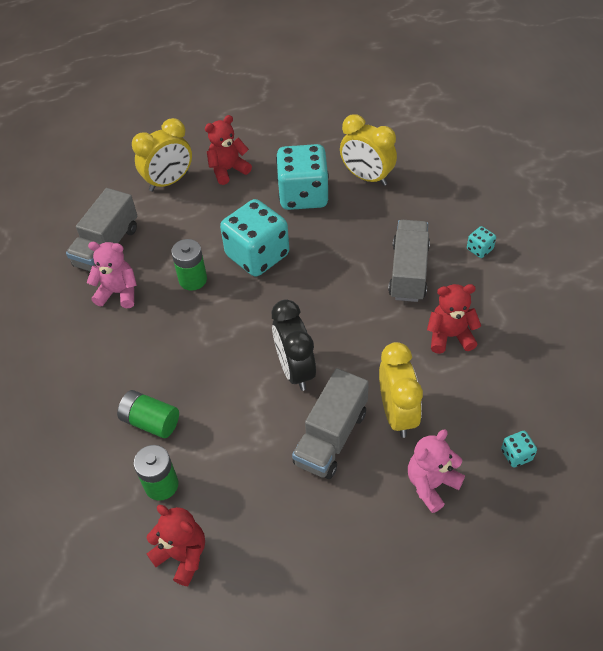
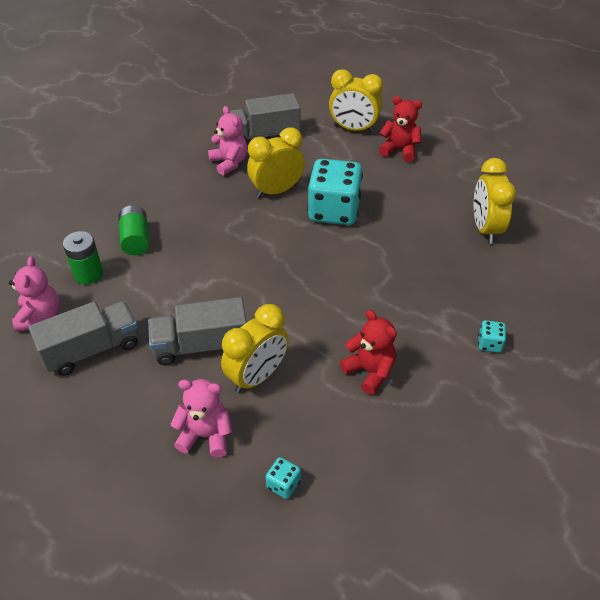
camera: 50 degrees right, 5 degrees down
red teddy bear [147,505,205,586] -> pink teddy bear [9,256,60,332]
green battery [171,239,207,291] -> yellow clock [247,127,305,198]
black clock [272,300,316,391] -> none
turquoise dice [276,144,329,210] -> none
grey truck [388,220,430,302] -> grey truck moved to [29,301,138,376]

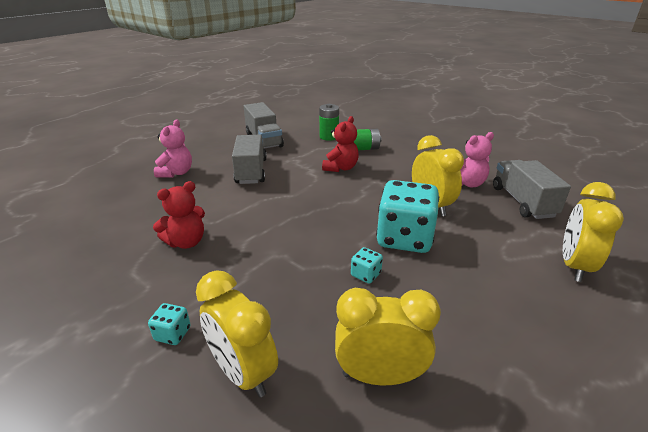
camera: 95 degrees right, 15 degrees down
pink teddy bear [9,256,60,332] -> none
yellow clock [221,304,289,393] -> yellow clock moved to [196,270,278,397]
turquoise dice [266,457,301,499] -> turquoise dice moved to [351,247,383,284]
red teddy bear [379,96,422,162] -> red teddy bear moved to [322,116,359,172]

